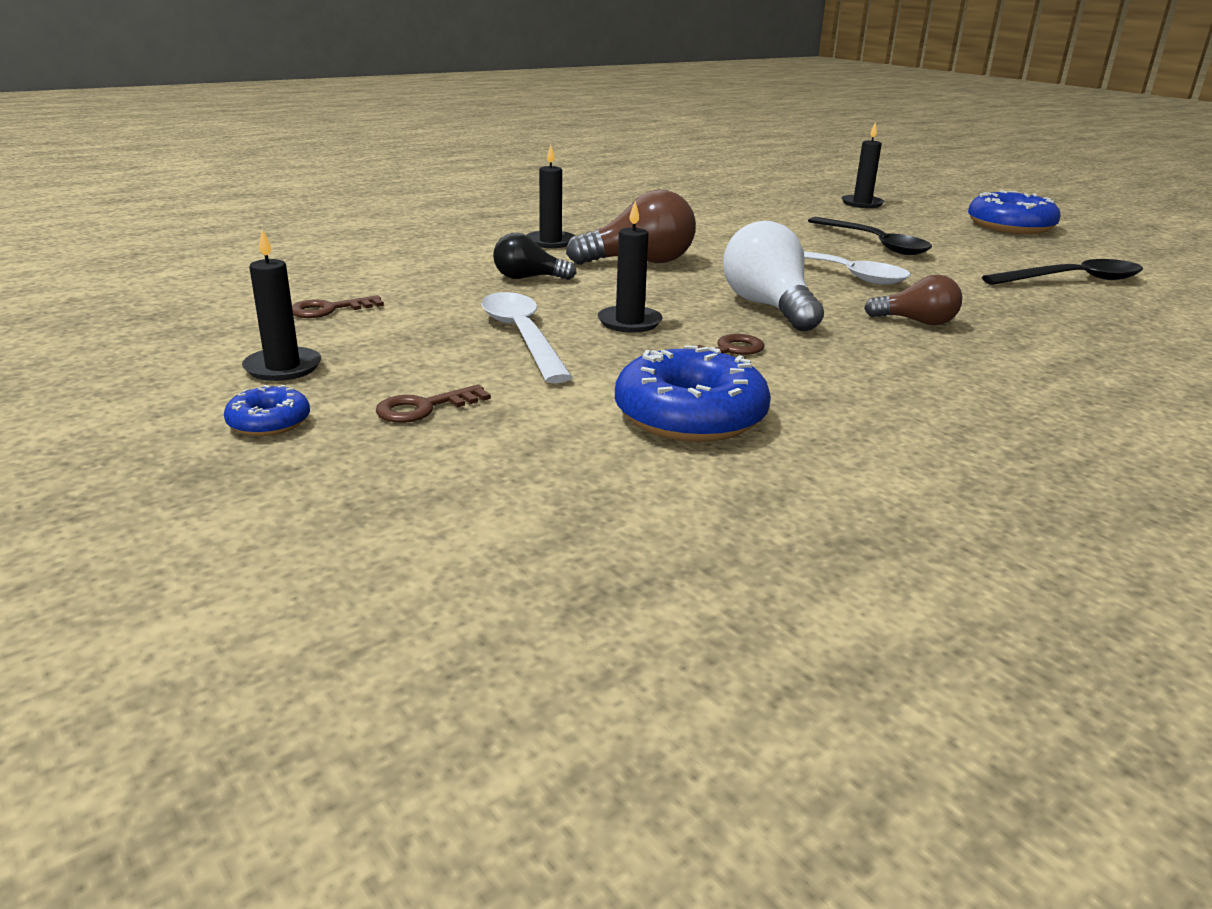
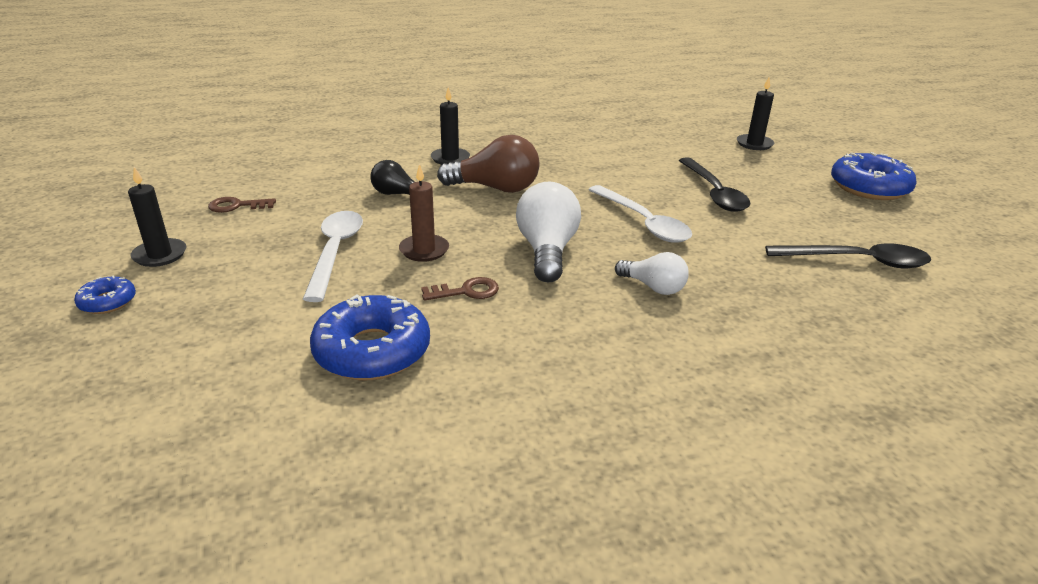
camera: 20 degrees right, 5 degrees up
brown key [376,384,491,423] -> none
black candle [598,201,663,333] -> brown candle [399,164,449,262]
brown light bulb [864,275,962,326] -> white light bulb [615,252,689,295]

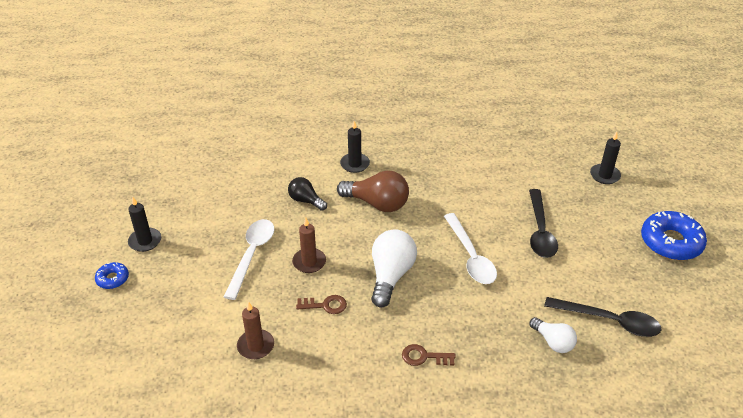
camera: 15 degrees right, 10 degrees up
brown key [208,197,276,213] -> brown key moved to [402,344,456,366]
blue donut [310,295,430,380] -> brown candle [237,301,274,359]
white light bulb [615,252,689,295] -> white light bulb moved to [530,317,577,353]

